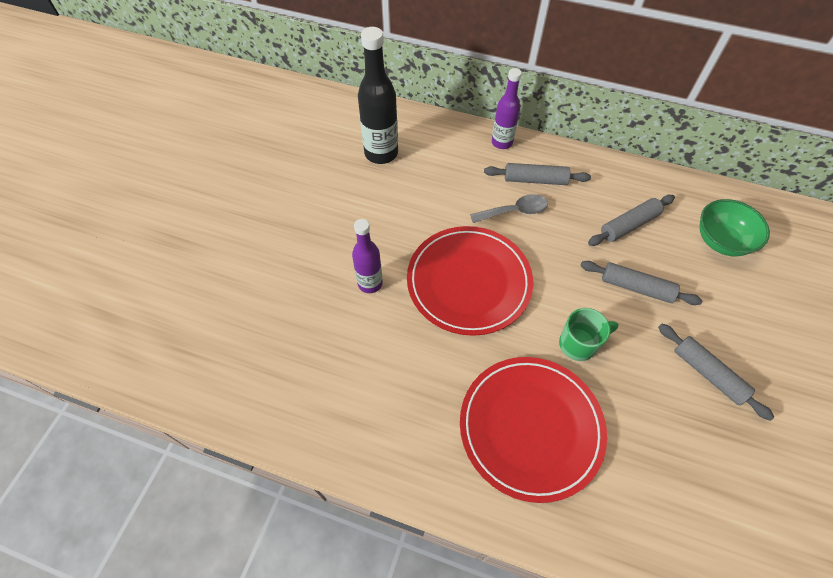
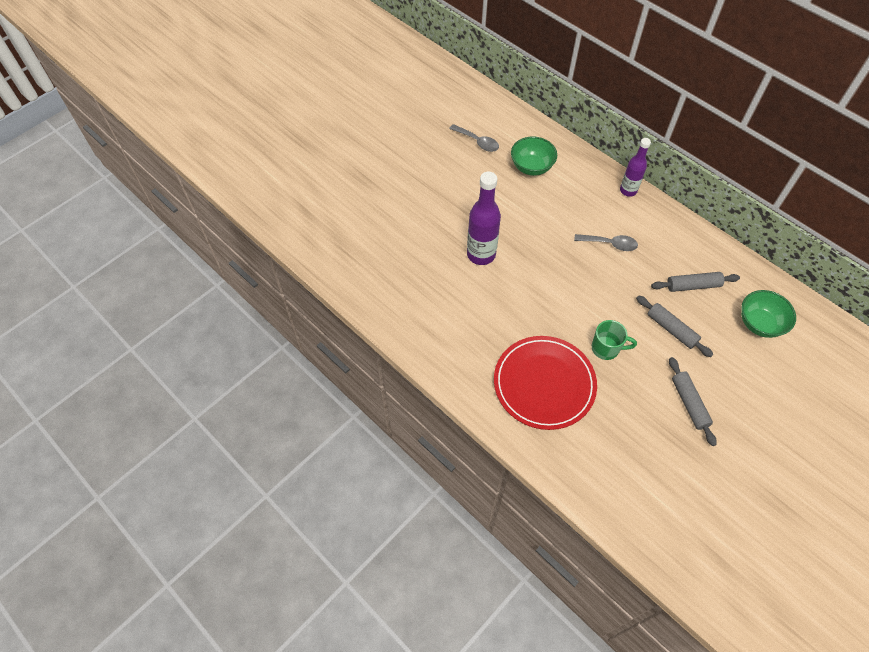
camera: 25 degrees right, 0 degrees up
purple bottle [352,219,383,293] -> purple bottle [467,171,501,265], size x1.56
black bottle [358,27,398,164] -> green bowl [511,137,557,176]
red plate [407,226,533,336] -> none
grey rolling pin [484,163,591,185] -> none
none -> grey spoon [449,124,499,152]

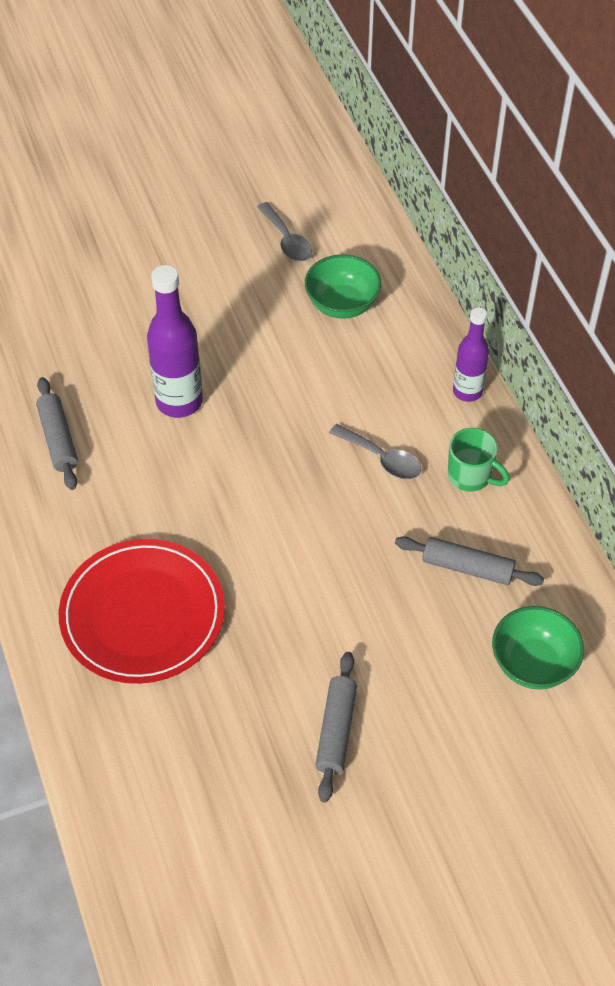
camera: 25 degrees right, 5 degrees down
green mug [592,320,637,360] -> green mug moved to [448,428,510,492]
grey rolling pin [636,295,713,357] -> grey rolling pin moved to [36,377,78,490]

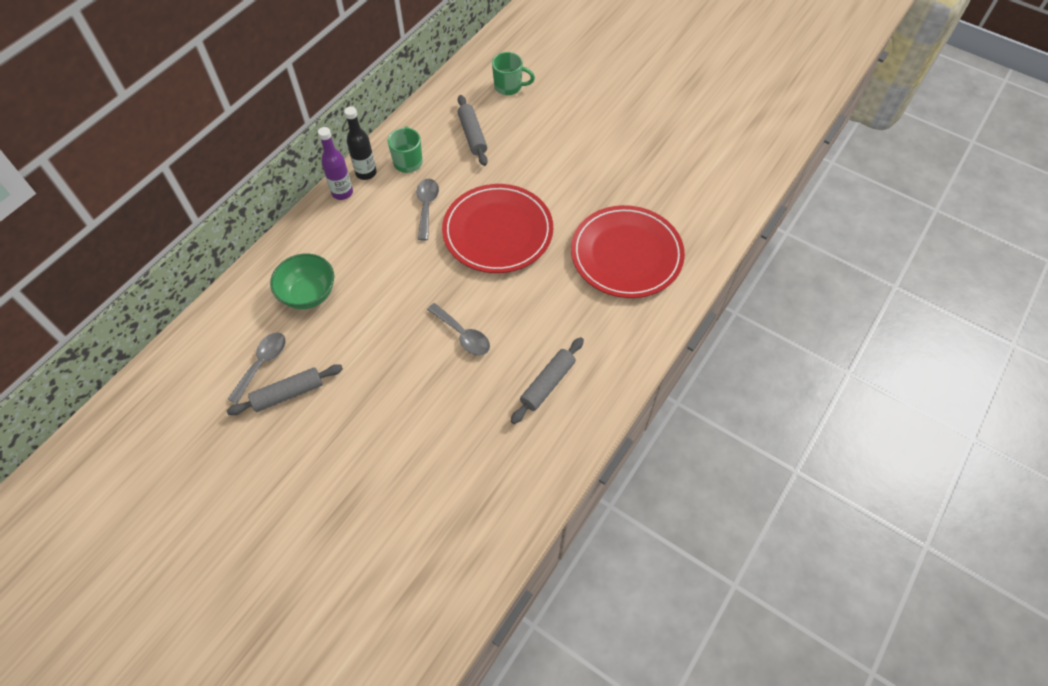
camera: 125 degrees left, 5 degrees up
purple bottle [147,265,203,418] -> grey spoon [427,303,490,356]
grey rolling pin [315,652,357,802] -> grey rolling pin moved to [227,364,343,415]
green bowl [492,606,584,690] -> green mug [492,52,535,95]
none -> black bottle [344,106,377,180]
none -> red plate [442,184,553,273]

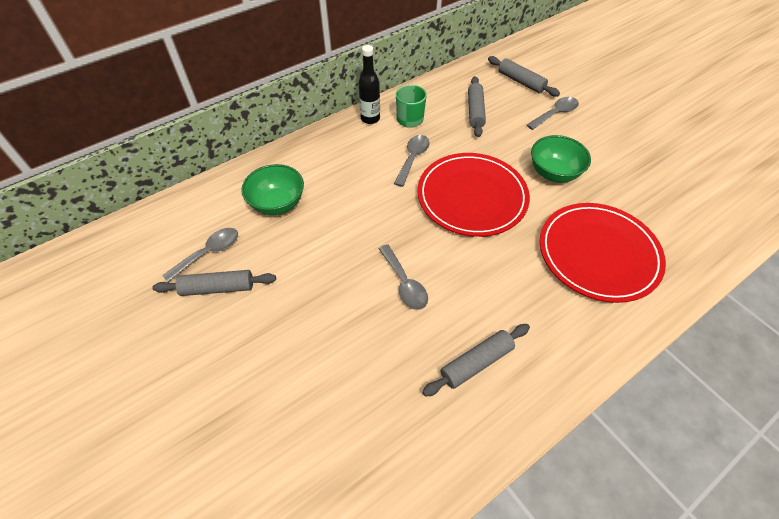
camera: 20 degrees right, 5 degrees down
purple bottle [318,127,353,200] -> none
green mug [492,52,535,95] -> grey rolling pin [488,56,560,97]
none -> grey spoon [527,97,579,130]
none -> green bowl [531,135,591,183]

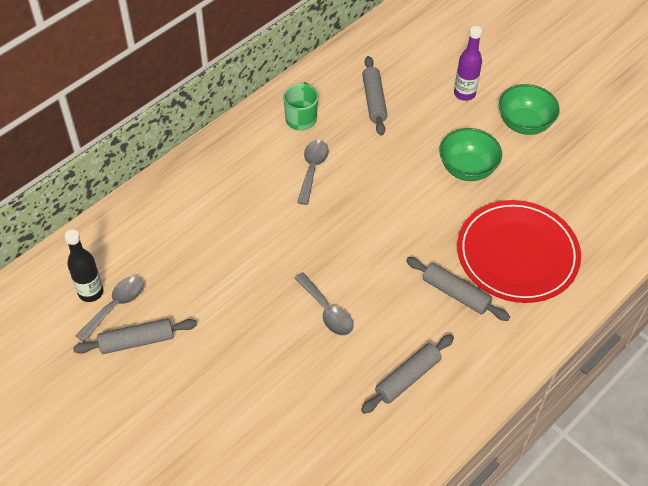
camera: 10 degrees left, 0 degrees up
green bowl [241,164,304,215] -> green bowl moved to [499,84,560,135]
black bottle [359,45,380,124] -> black bottle moved to [65,229,103,302]
red plate [418,153,530,237] -> none
grey rolling pin [488,56,560,97] -> grey rolling pin moved to [406,257,510,321]
grey spoon [527,97,579,130] -> purple bottle [454,26,482,101]

